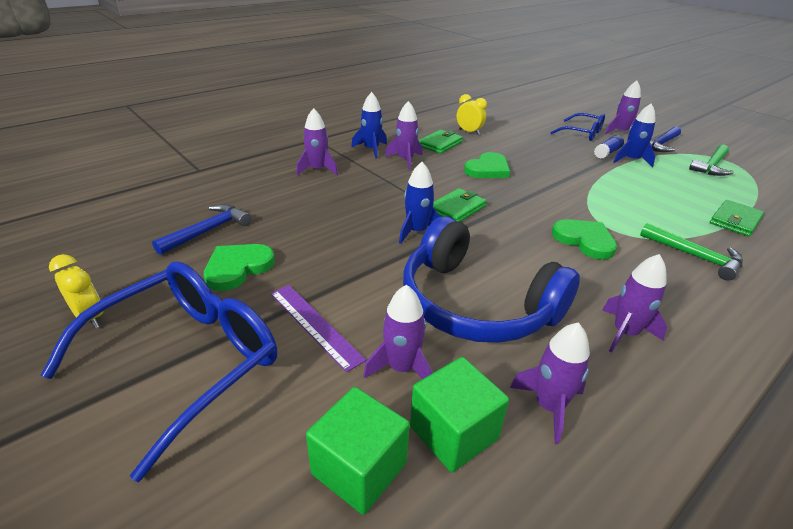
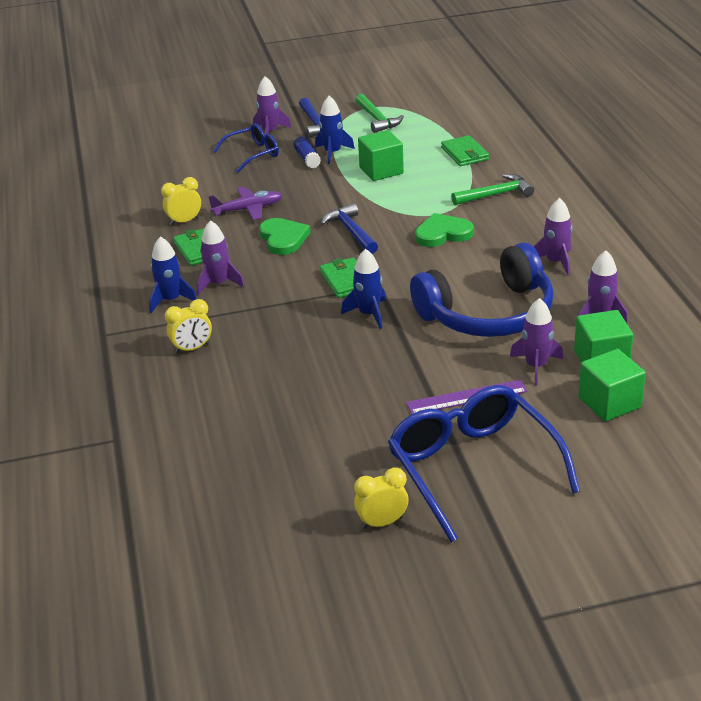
camera: 60 degrees left, 0 degrees up
blue hammer [152,204,251,255] -> blue hammer moved to [321,203,378,254]
green heart [204,244,275,291] -> none
purple rocket [296,108,338,175] -> yellow clock [165,299,212,354]
none -> purple plane [208,187,282,220]
none -> green cube [358,130,404,181]

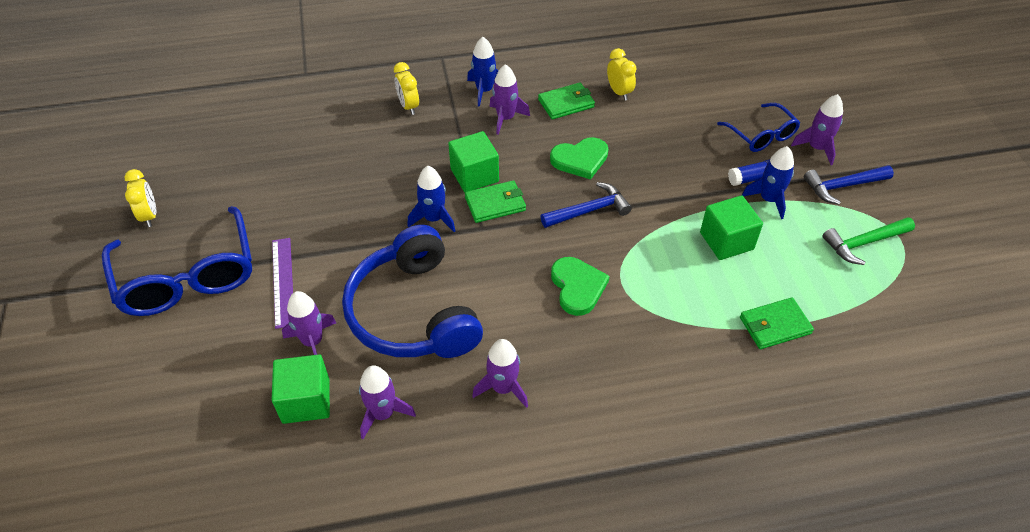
camera: 90 degrees right, 15 degrees up
purple plane [208,187,282,220] -> none
blue glasses [388,385,580,542] -> blue glasses turned 90 degrees clockwise [102,206,252,316]
green hammer [451,174,534,205] -> none
green cube [578,349,646,421] -> green cube moved to [448,131,499,192]

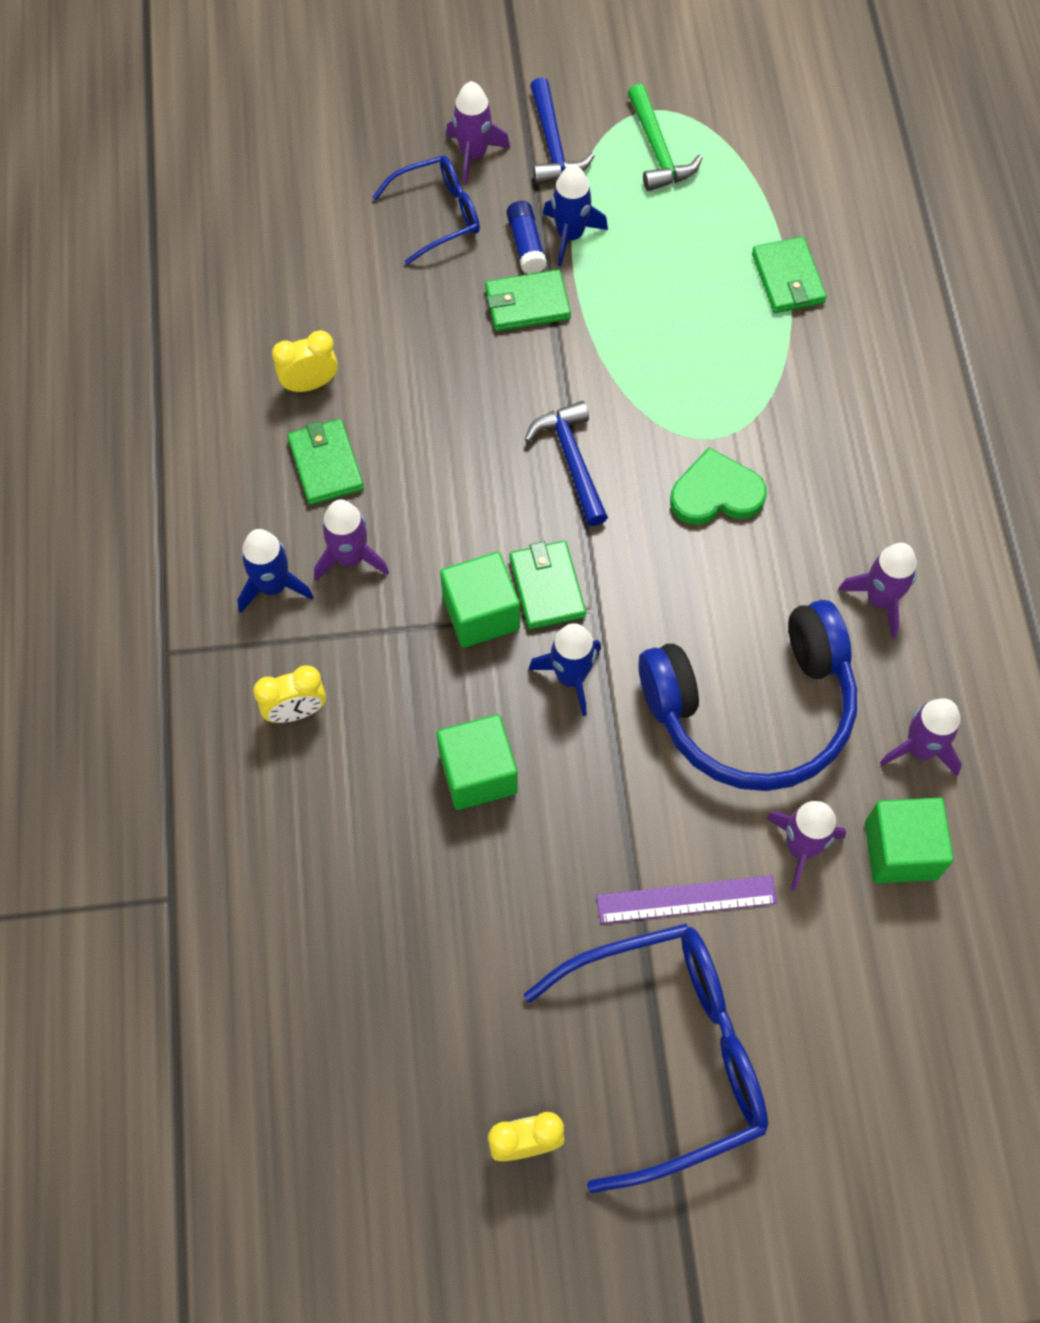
camera: 85 degrees left, 15 degrees up
green heart [550,137,608,180] -> none
green cube [700,195,763,260] -> green cube moved to [437,714,517,810]
none -> green wallet [485,269,571,331]

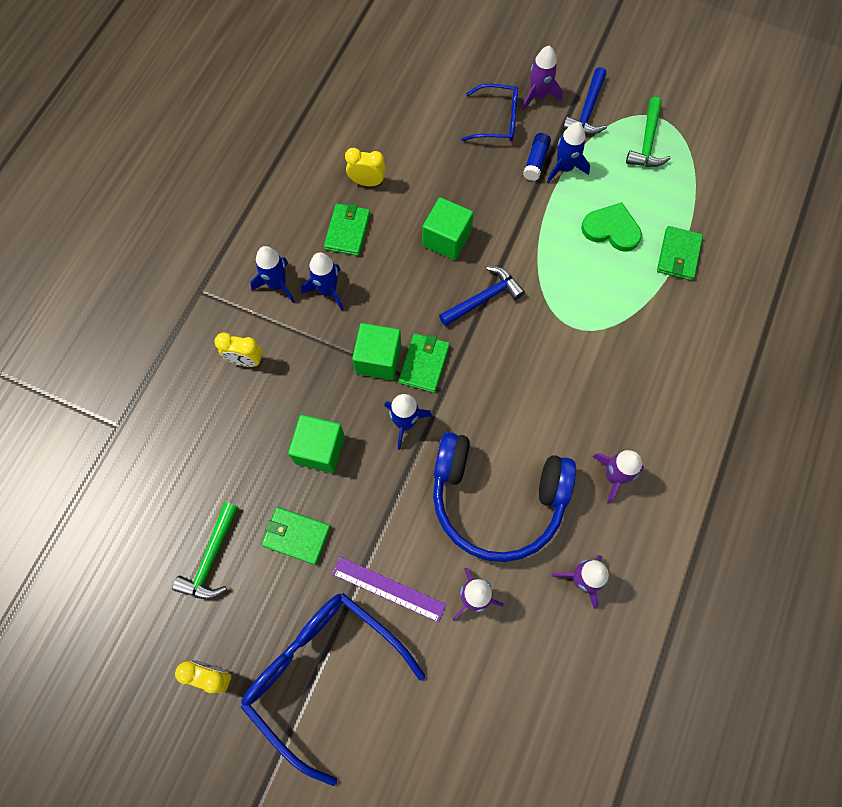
camera: 30 degrees right, 5 degrees up
purple rocket [314,500,389,581] -> blue rocket [301,252,343,311]
green wallet [485,269,571,331] -> green wallet moved to [261,507,331,565]
blue glasses [523,923,768,1193] -> blue glasses turned 150 degrees counterclockwise [241,593,425,786]
blue hammer [525,401,608,526] -> blue hammer turned 45 degrees clockwise [439,266,525,326]
green heart [670,448,767,525] -> green heart moved to [581,202,642,252]
green cube [865,798,954,883] -> green cube moved to [422,197,473,260]
none -> green hammer [172,502,238,600]

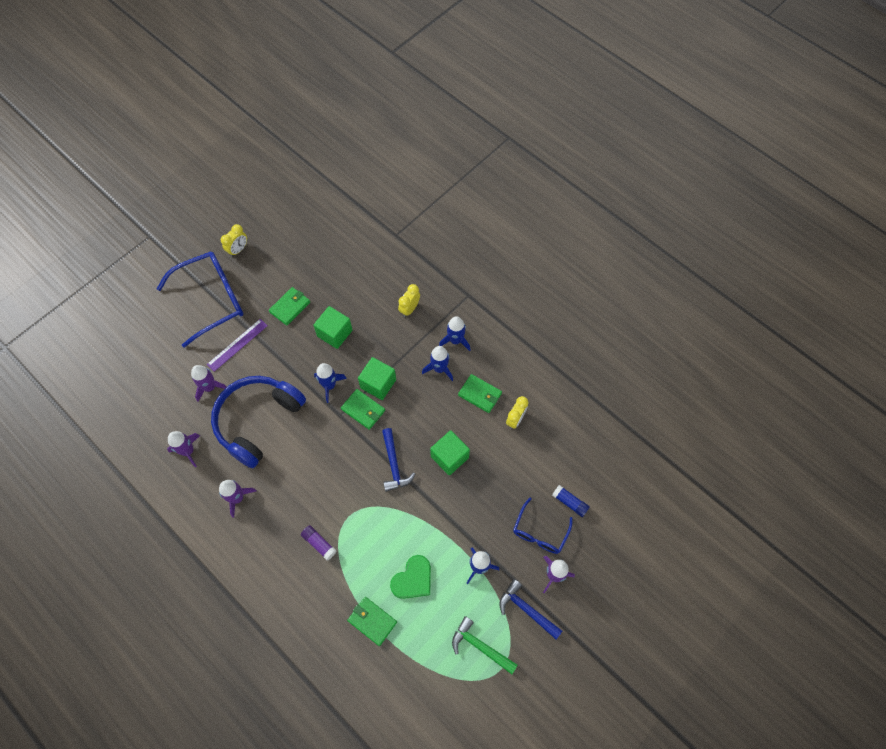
camera: 110 degrees right, 5 degrees down
green hammer [172,502,238,600] -> none
blue glue stick [523,133,551,181] -> blue glue stick moved to [552,485,590,517]
none -> purple glue stick [301,525,337,561]

